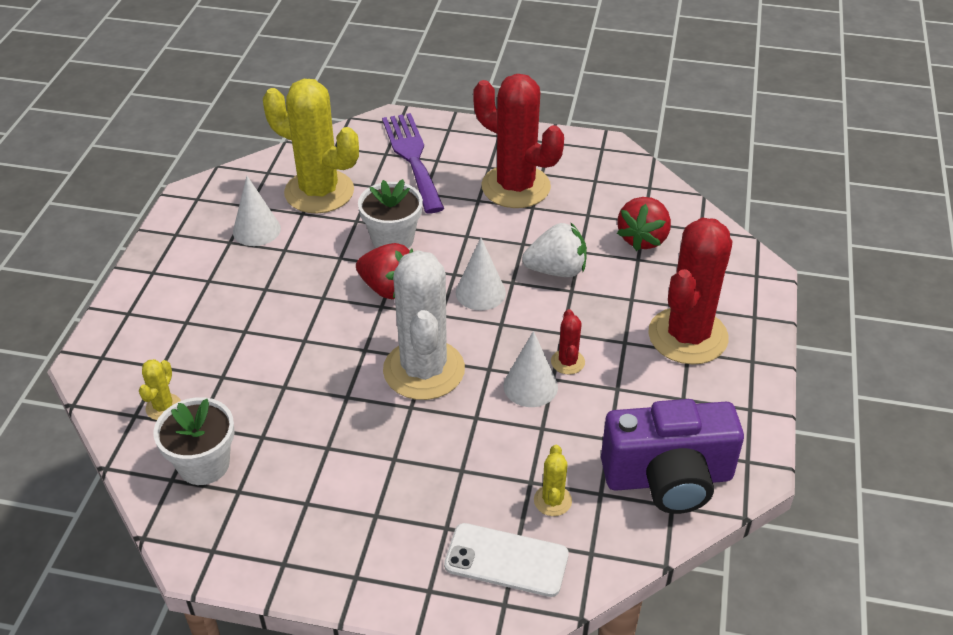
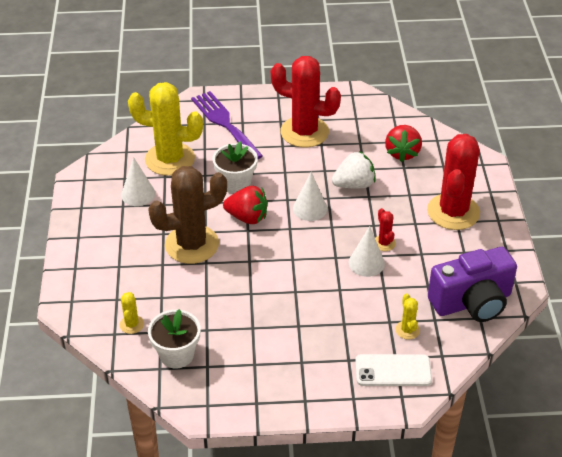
camera: 15 degrees left, 0 degrees up
white cactus [383,250,465,400] -> none
none -> brown cactus [148,166,227,264]

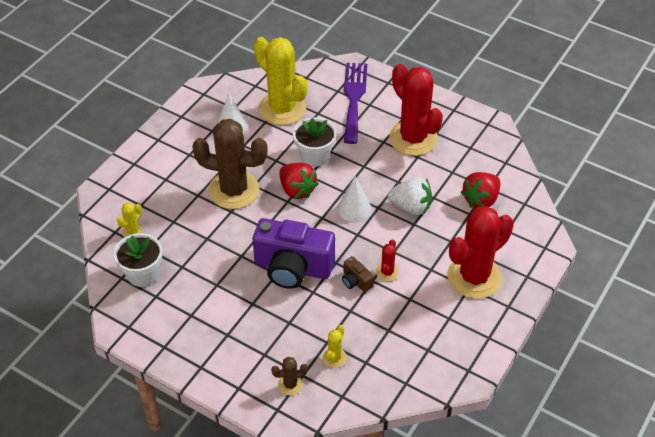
camera: 35 degrees right, 5 degrees up
white cone [349,226,385,277] -> brown camera [342,256,374,292]
white phone [355,354,432,386] -> brown cactus [271,357,308,395]
purple camera [428,247,517,322] -> purple camera moved to [253,218,335,289]

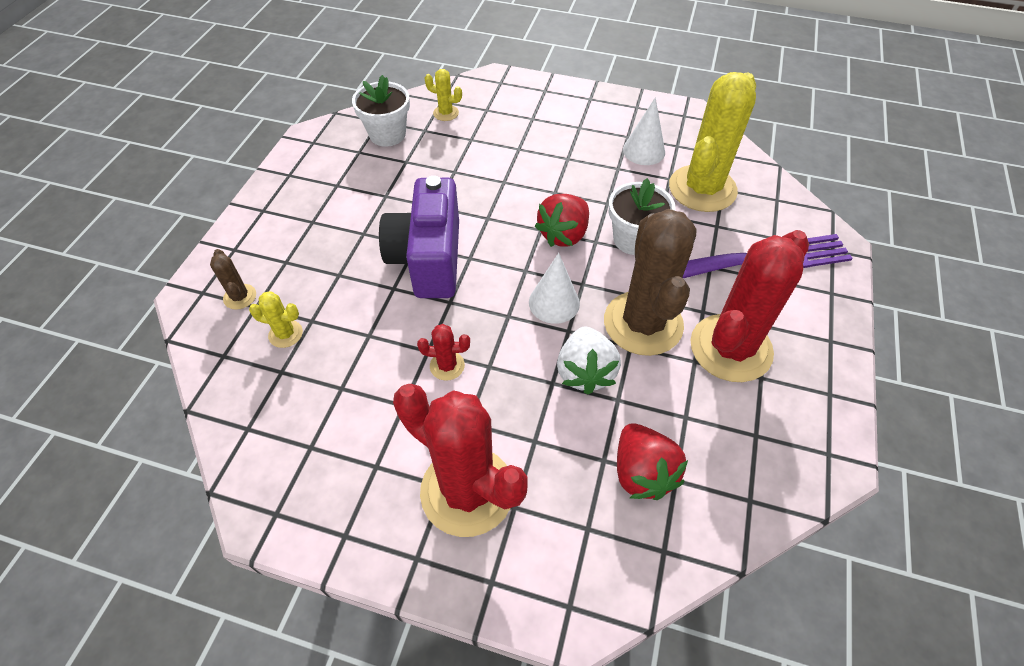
camera: 75 degrees right, 5 degrees up
brown cactus [192,119,268,209] -> brown cactus moved to [604,209,697,356]
brown camera [342,256,374,292] -> none
red strawberry [460,172,500,208] -> red strawberry turned 135 degrees counterclockwise [617,423,688,500]

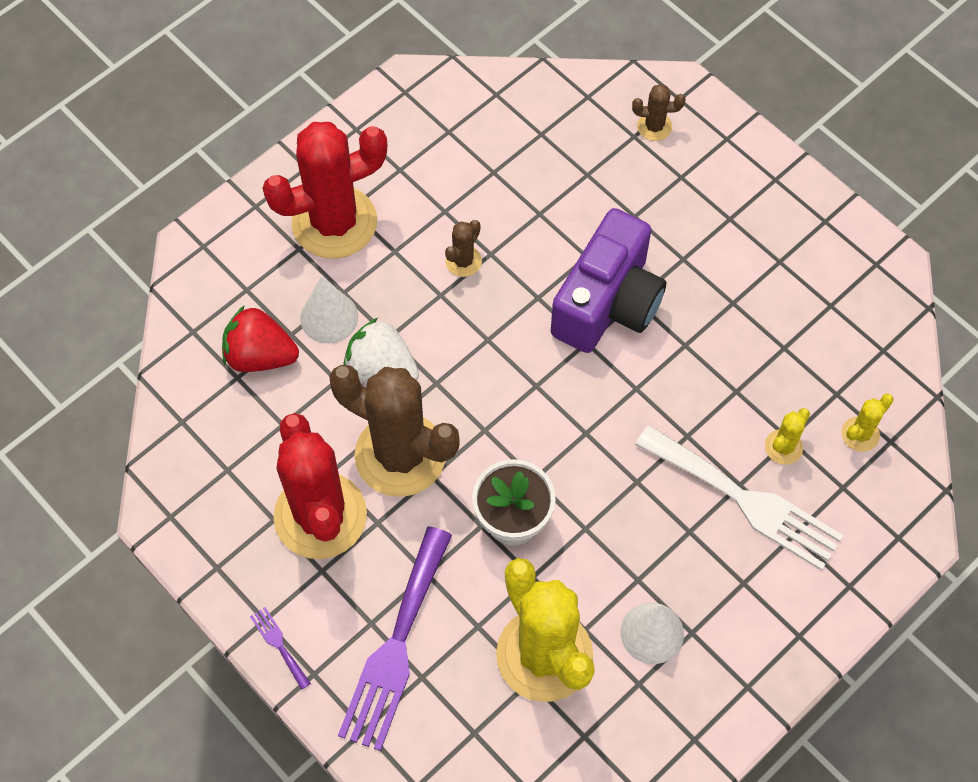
camera: 120 degrees right, 10 degrees up
yellow cactus [249,291,303,348] -> yellow cactus moved to [765,408,810,464]
white flower pot [352,75,410,147] -> none
purple camera [379,176,459,298] -> purple camera turned 90 degrees clockwise [551,208,666,353]
red cactus [417,324,470,381] -> brown cactus [445,220,482,277]
white cone [529,253,580,324] -> white cone moved to [300,276,358,343]
red strawberry [535,194,589,247] -> none
none -> purple fork [250,607,311,690]
none -> white fork [635,425,844,571]

